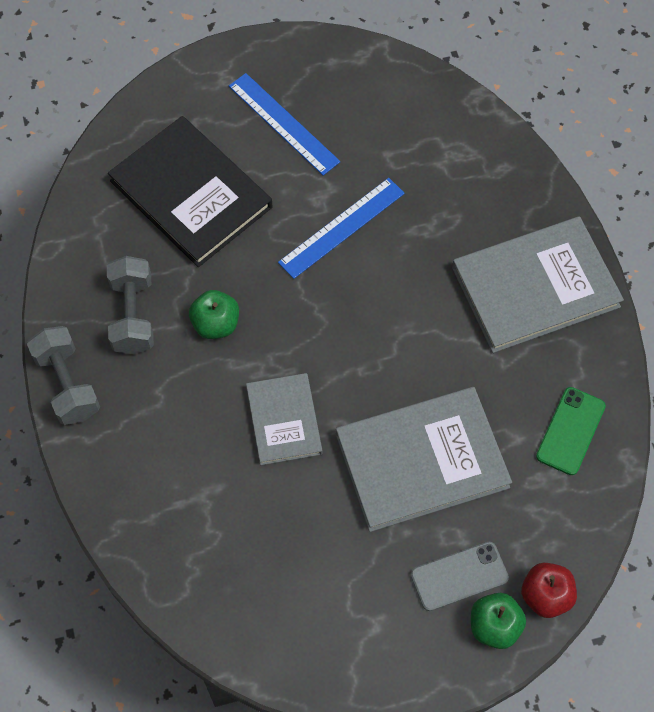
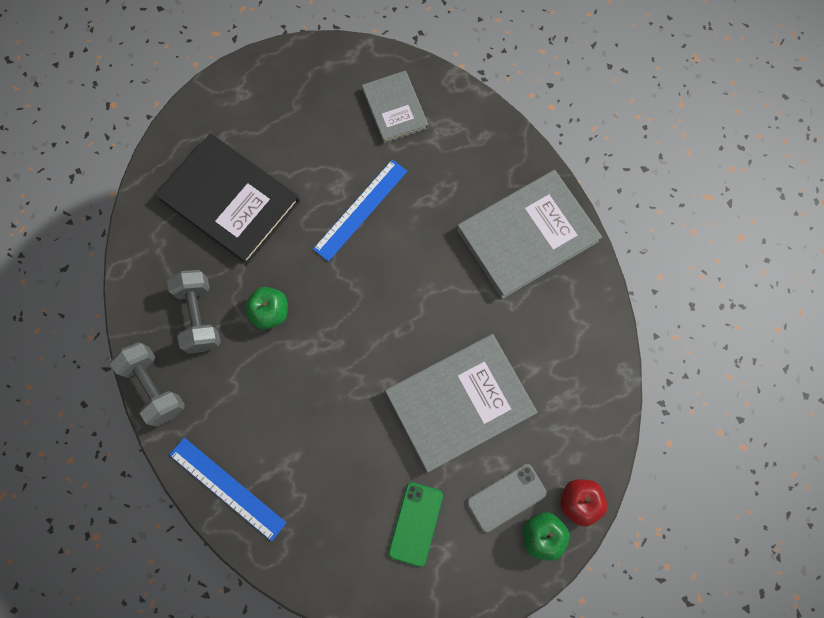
camera: 10 degrees left, 10 degrees up
blue ruler [229,73,341,176] -> blue ruler moved to [169,438,286,541]
grey book [246,373,322,465] -> grey book moved to [362,71,429,144]
green phone [536,387,606,475] -> green phone moved to [388,482,443,567]

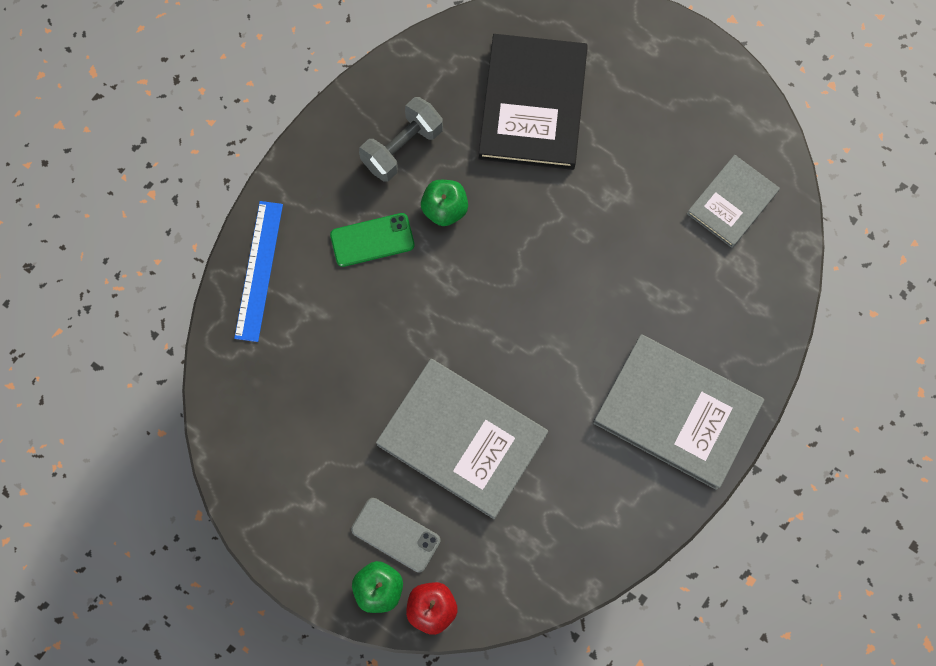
camera: 60 degrees right, 0 degrees up
grey dumbbell [110,342,185,427] -> none
blue ruler [313,160,407,262] -> none
green phone [388,482,443,567] -> green phone moved to [330,213,415,267]

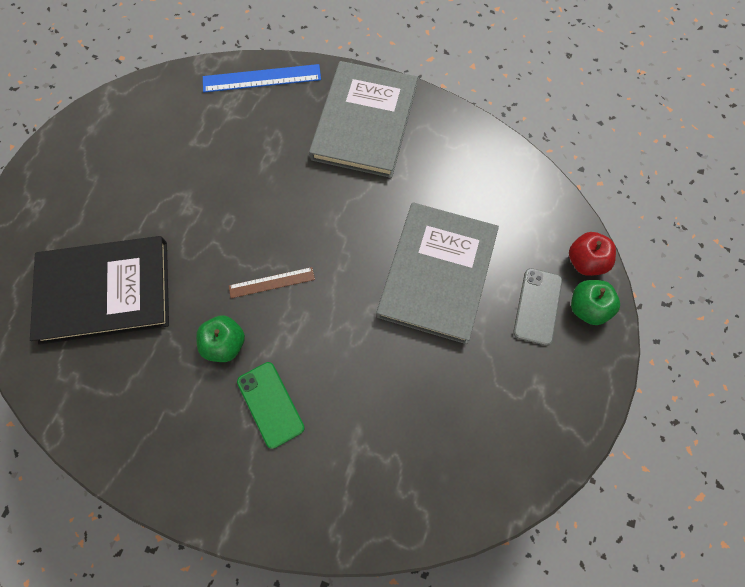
camera: 105 degrees left, 5 degrees down
blue ruler [234,201,283,342] -> blue ruler moved to [203,64,321,92]
grey dumbbell [359,97,443,181] -> none
grey book [687,155,780,248] -> none
none -> brown ruler [229,267,315,298]

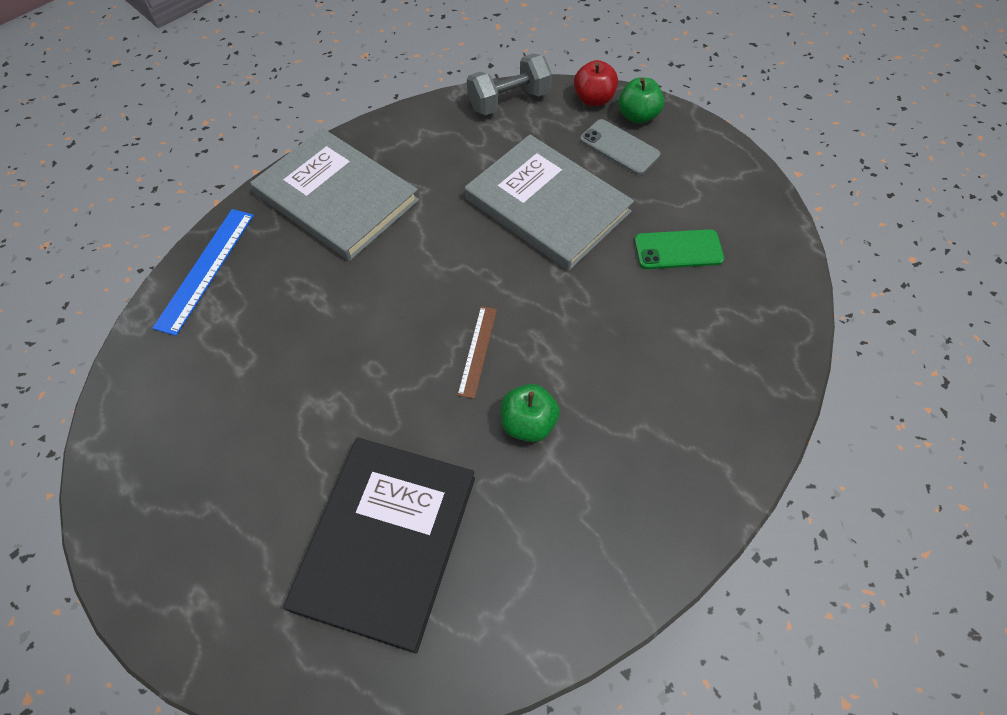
camera: 65 degrees left, 10 degrees down
green phone [237,362,305,449] -> green phone moved to [634,229,724,269]
none -> grey dumbbell [467,54,552,115]

